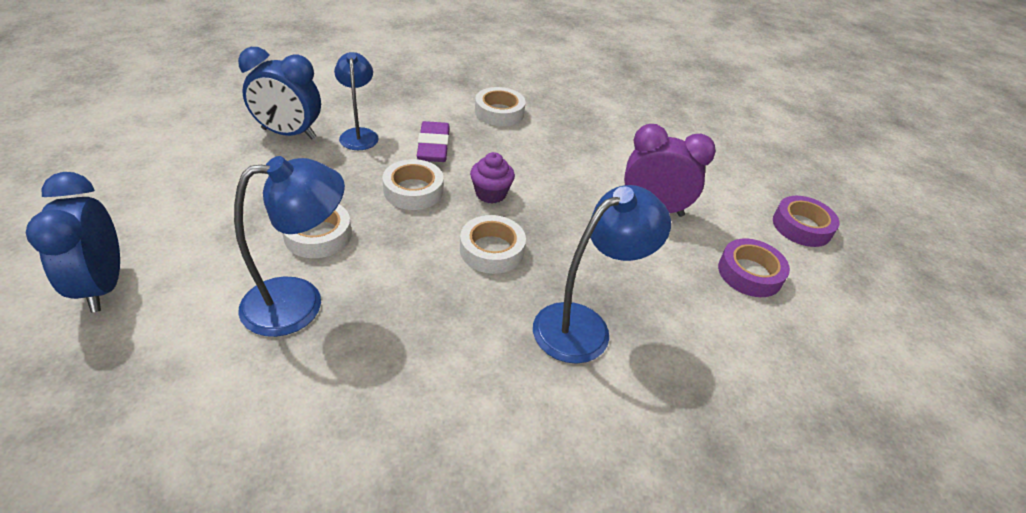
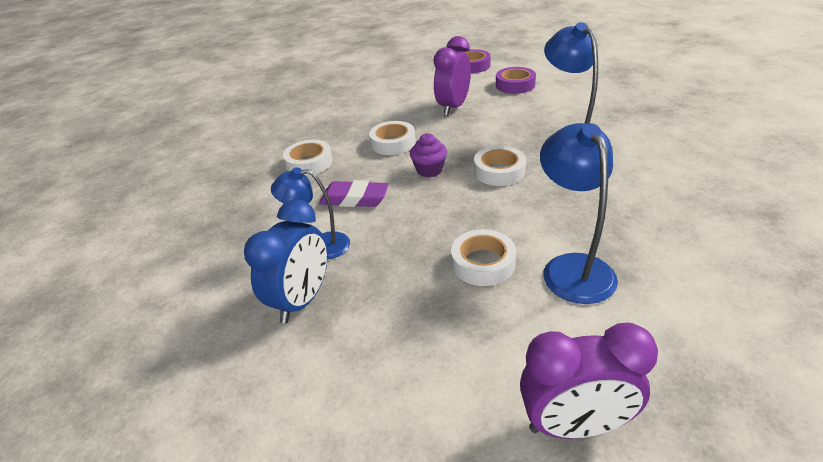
camera: 70 degrees left, 5 degrees down
blue clock [26,172,120,312] -> purple clock [520,323,658,439]
white tape [383,159,443,210] -> white tape moved to [369,121,416,155]

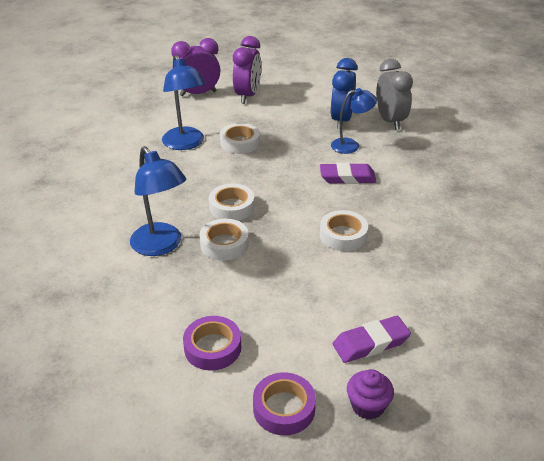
camera: 165 degrees right, 0 degrees up
white tape [283,140,333,176] -> white tape moved to [199,219,249,261]
purple cupcake [410,133,447,177] -> purple cupcake moved to [347,369,394,420]
purple clock [434,36,471,116] -> purple clock moved to [233,36,261,104]
none -> purple eraser [333,316,411,363]
none -> grey clock [376,59,413,130]

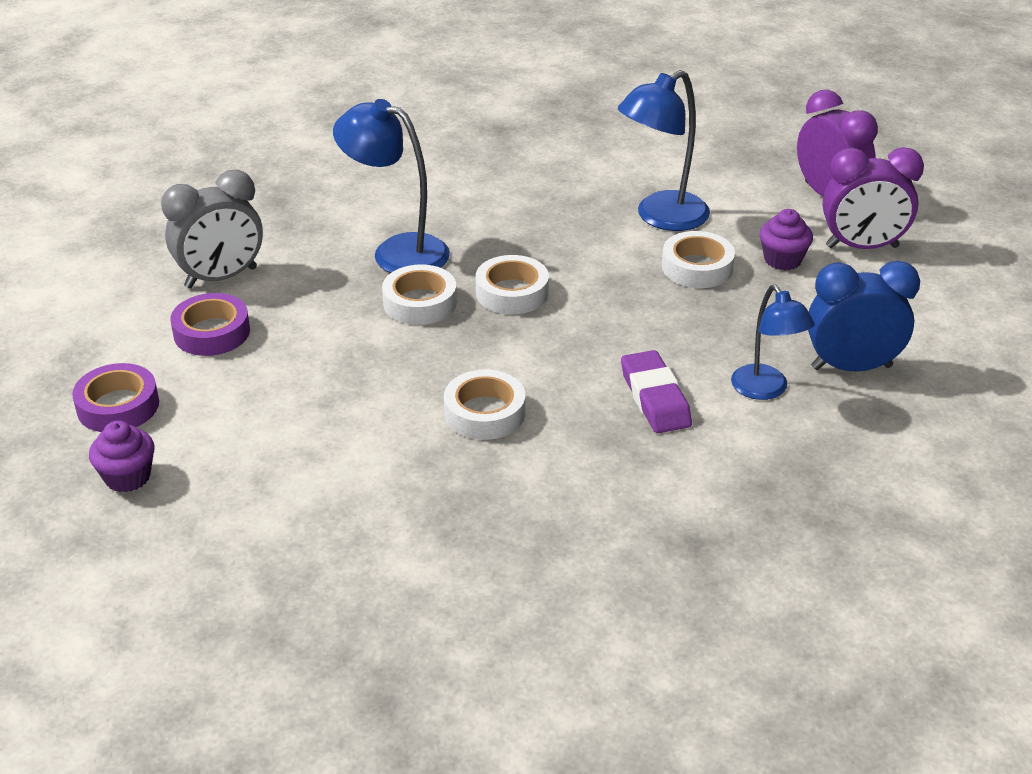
camera: 75 degrees right, 0 degrees up
blue lamp [130,146,186,256] -> blue lamp turned 75 degrees clockwise [333,99,450,273]
purple eraser [333,316,411,363] -> none
grey clock [376,59,413,130] -> grey clock moved to [161,170,263,288]
none -> purple cupcake [760,209,813,270]

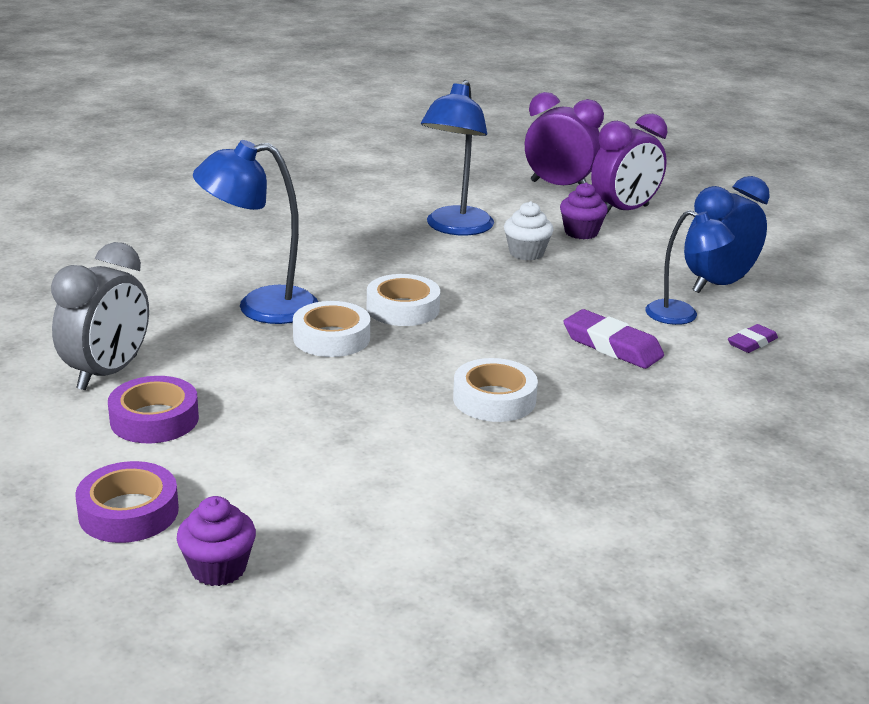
camera: 35 degrees left, 10 degrees down
white tape [662,231,735,288] -> white cupcake [504,201,554,261]
none -> purple eraser [728,324,778,353]

